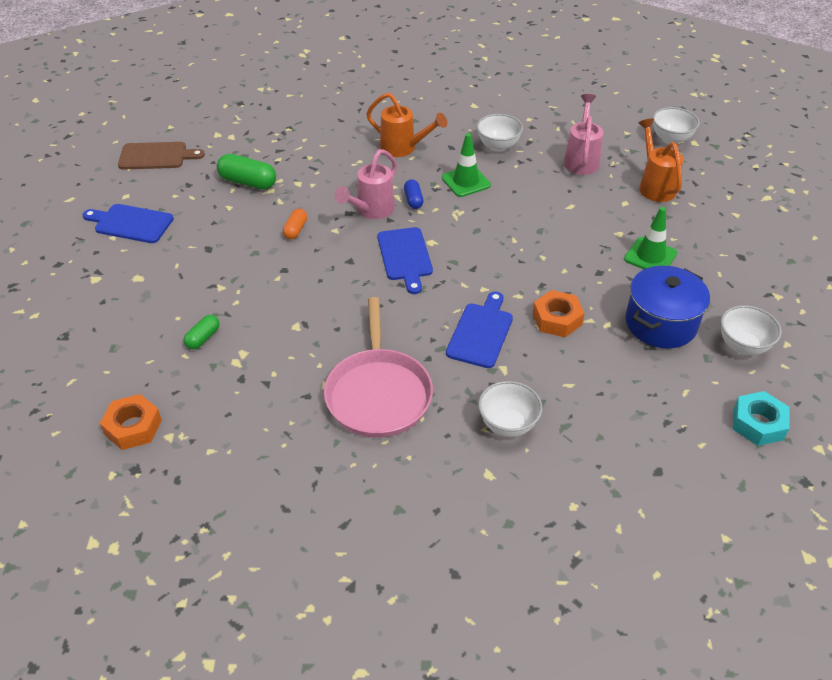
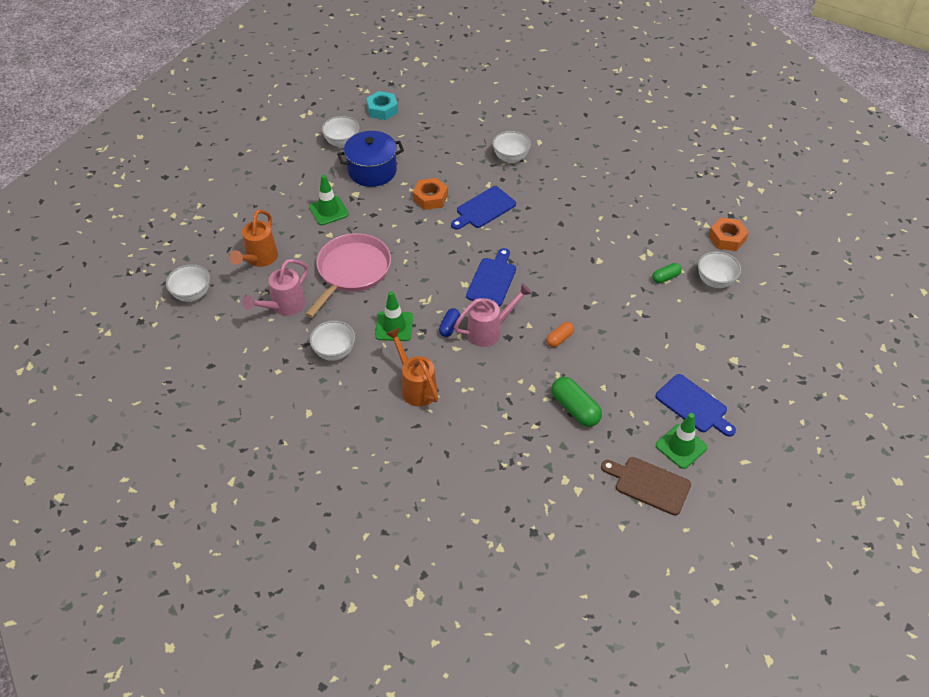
camera: 150 degrees left, 5 degrees up
pink pan [324,297,433,438] -> pink pan moved to [305,233,391,318]
none -> green traffic cone [656,413,707,469]
none -> white bowl [698,251,741,288]

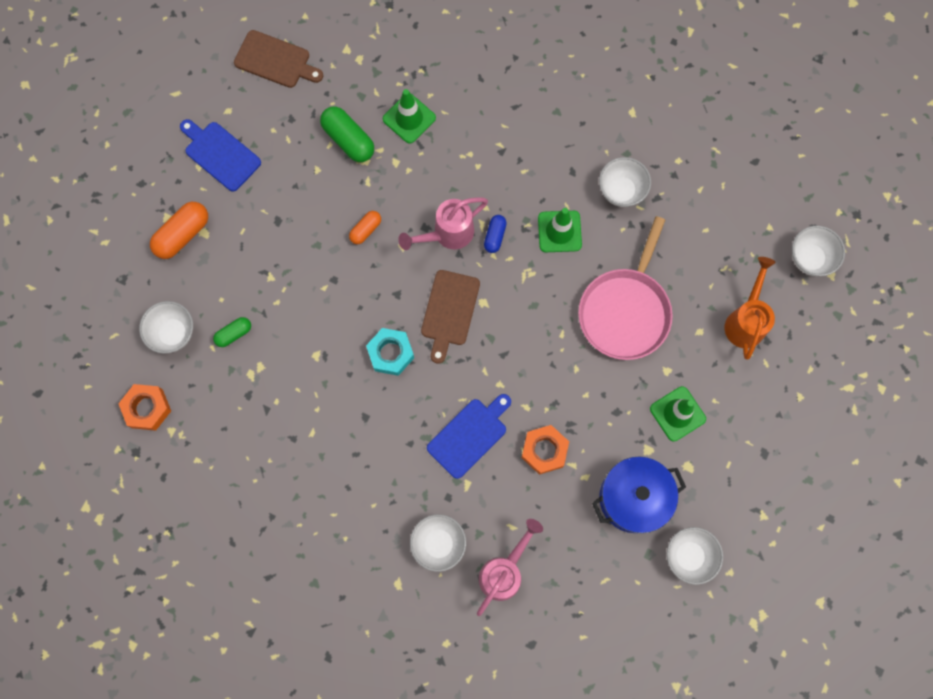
camera: 175 degrees right, 25 degrees up
pink watering can [243,259,308,316] -> pink watering can moved to [477,519,543,616]
turquoise nut [366,91,398,120] -> turquoise nut moved to [366,328,414,376]
orange watering can [386,328,438,407] -> none
blue cutting board [466,248,516,307] -> brown cutting board [421,270,480,364]
green traffic cone [656,413,707,469] -> green traffic cone moved to [383,89,436,144]
none -> orange capsule [150,202,208,259]

